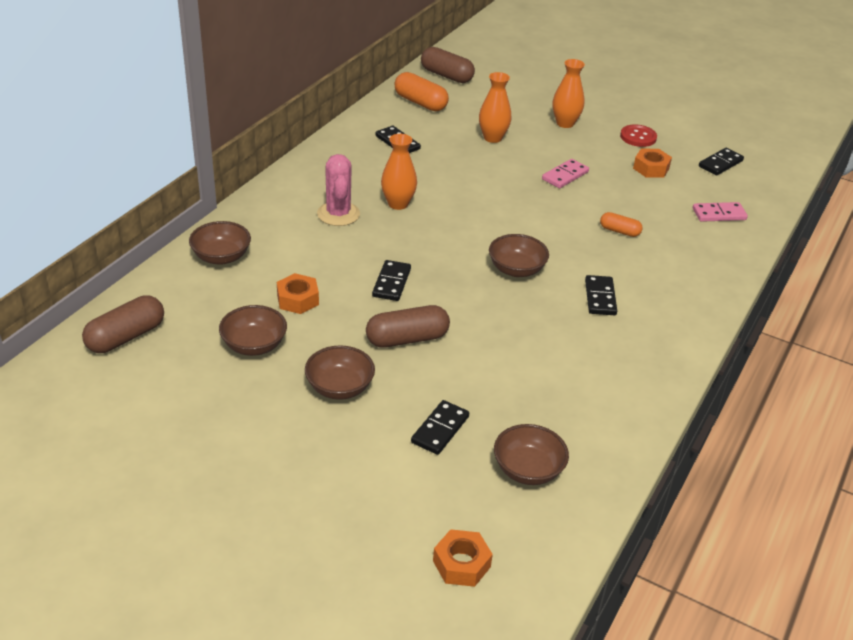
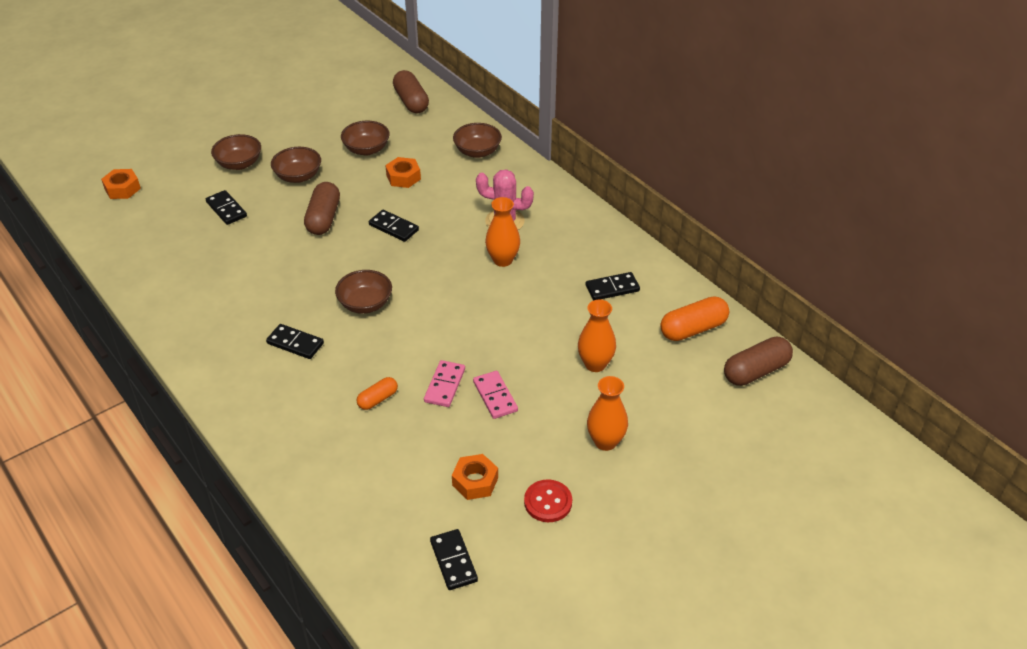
camera: 115 degrees right, 5 degrees up
brown bowl [494,424,569,485] -> brown bowl moved to [211,134,261,170]
pink domino [693,202,748,222] -> pink domino moved to [424,360,465,407]

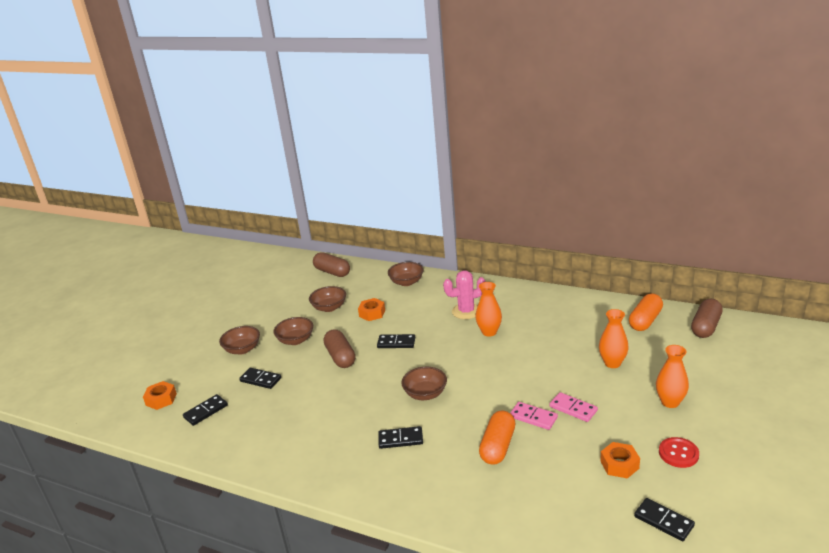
camera: 25 degrees left, 15 degrees down
orange capsule [357,377,398,410] -> orange capsule [479,411,516,465], size x1.72
pink domino [424,360,465,407] -> pink domino turned 45 degrees counterclockwise [510,402,558,430]
black domino [586,272,640,300] -> black domino moved to [183,394,228,426]

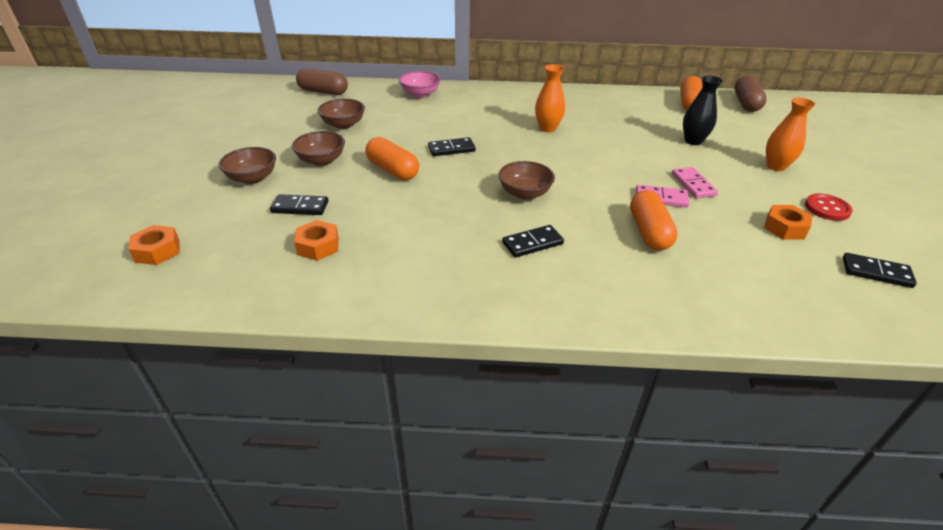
camera: 25 degrees left, 10 degrees up
black domino [183,394,228,426] -> none
brown capsule [324,329,355,368] -> orange capsule [365,137,419,180]
orange nut [358,298,385,321] -> orange nut moved to [294,220,339,261]
brown bowl [388,262,424,286] -> pink bowl [399,71,441,98]
pink cactus [443,271,486,319] -> none
pink domino [550,392,598,422] -> pink domino turned 60 degrees clockwise [672,167,718,198]
orange vase [599,309,629,368] -> black vase [683,76,723,145]

